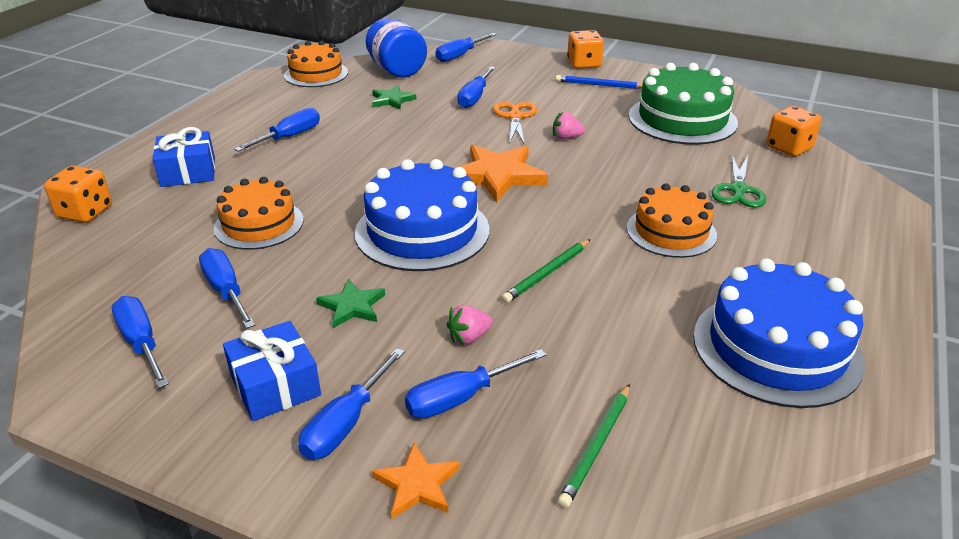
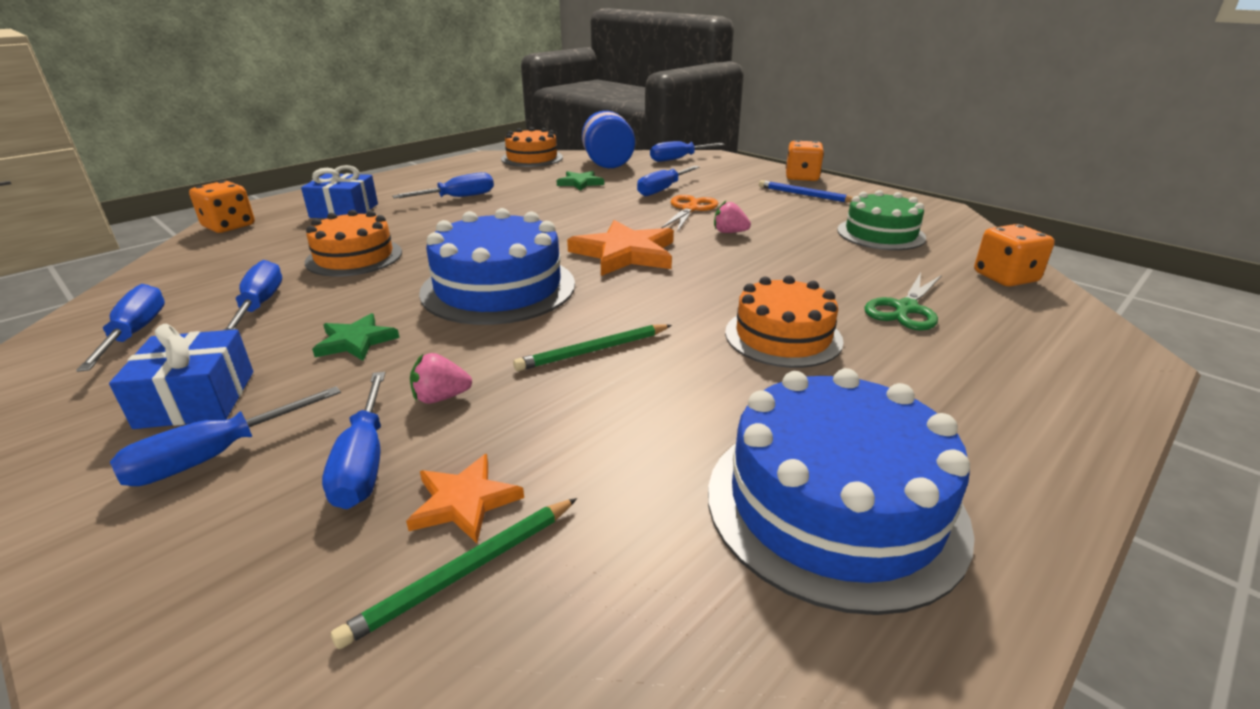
camera: 20 degrees right, 5 degrees down
orange star [372,443,460,519] -> orange star moved to [406,454,524,543]
blue screwdriver [405,349,547,419] -> blue screwdriver turned 90 degrees counterclockwise [322,372,385,509]
green cake [629,63,738,145] -> green cake [837,190,926,250], size x0.66

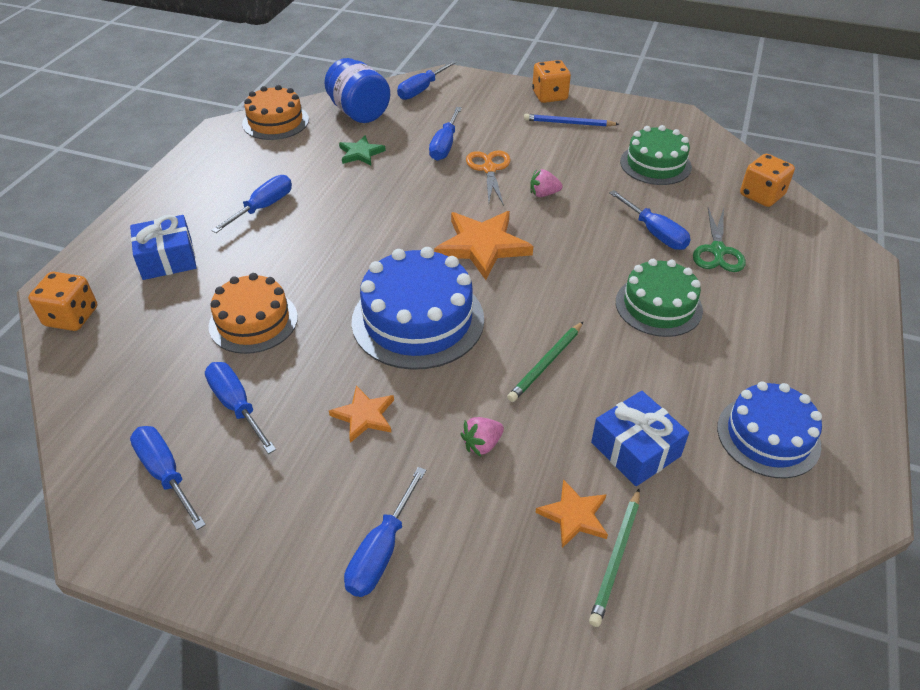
camera: 25 degrees left, 15 degrees up
blue gift [109,324,253,429] -> blue gift moved to [591,391,689,486]
green star [312,313,400,361] -> orange star [329,386,394,443]
blue screwdriver [322,372,385,509] -> blue screwdriver moved to [609,190,691,250]
blue cake [708,368,975,615] -> blue cake [717,381,822,478], size x0.66
orange cake [725,275,844,368] -> green cake [616,259,703,337]

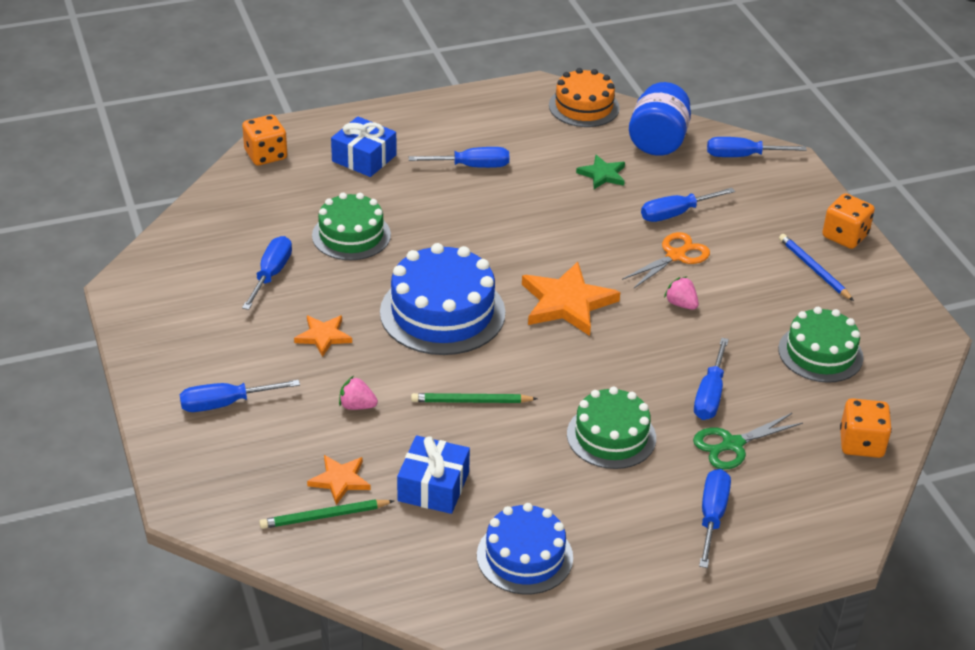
camera: 50 degrees right, 5 degrees down
blue screwdriver [130,426,206,530] -> blue screwdriver moved to [699,469,731,568]
orange cake [209,273,298,354] -> green cake [312,193,391,260]

